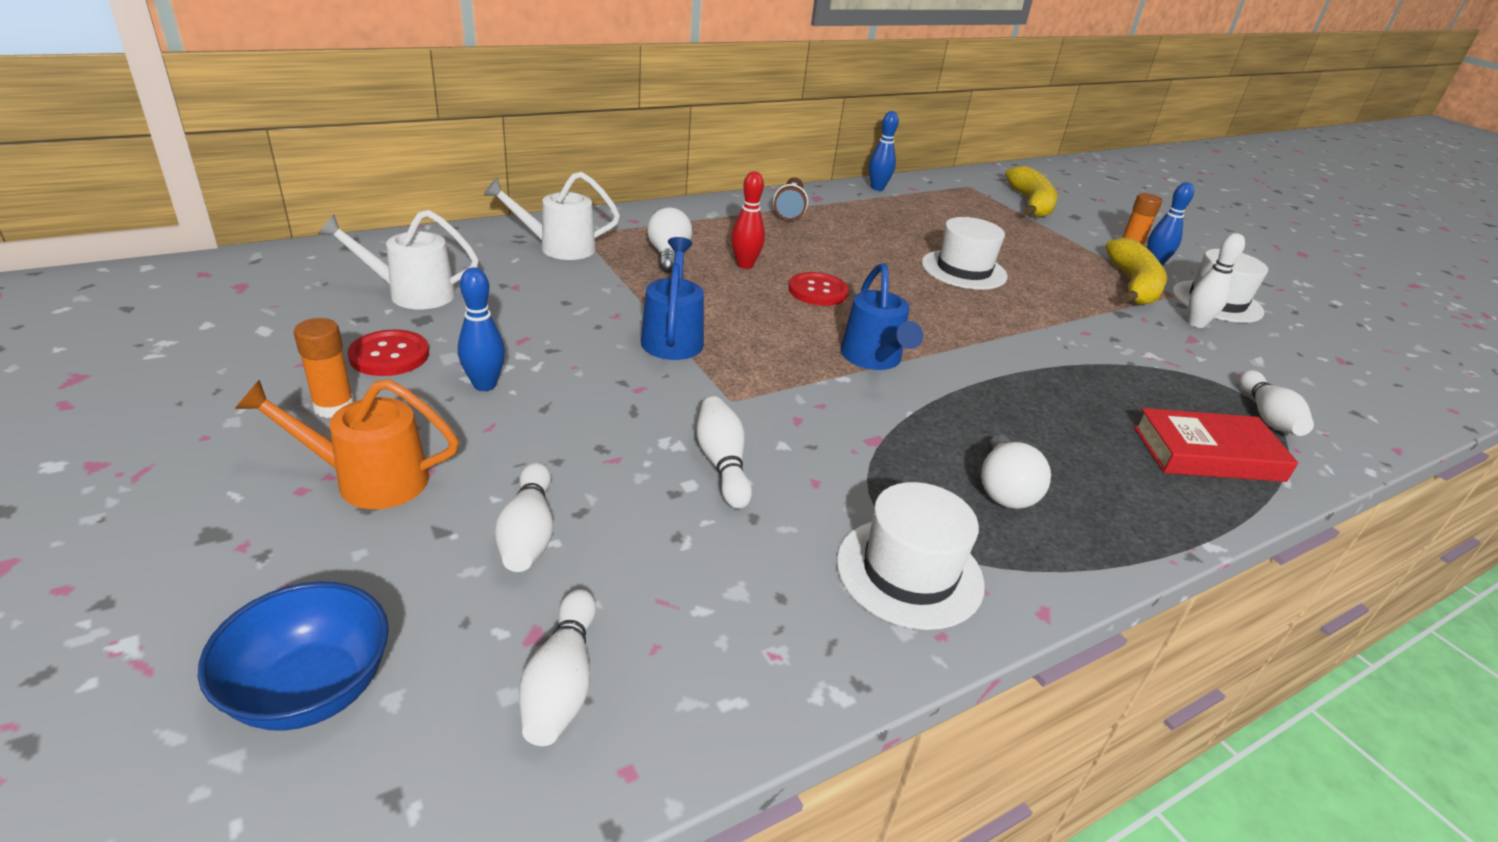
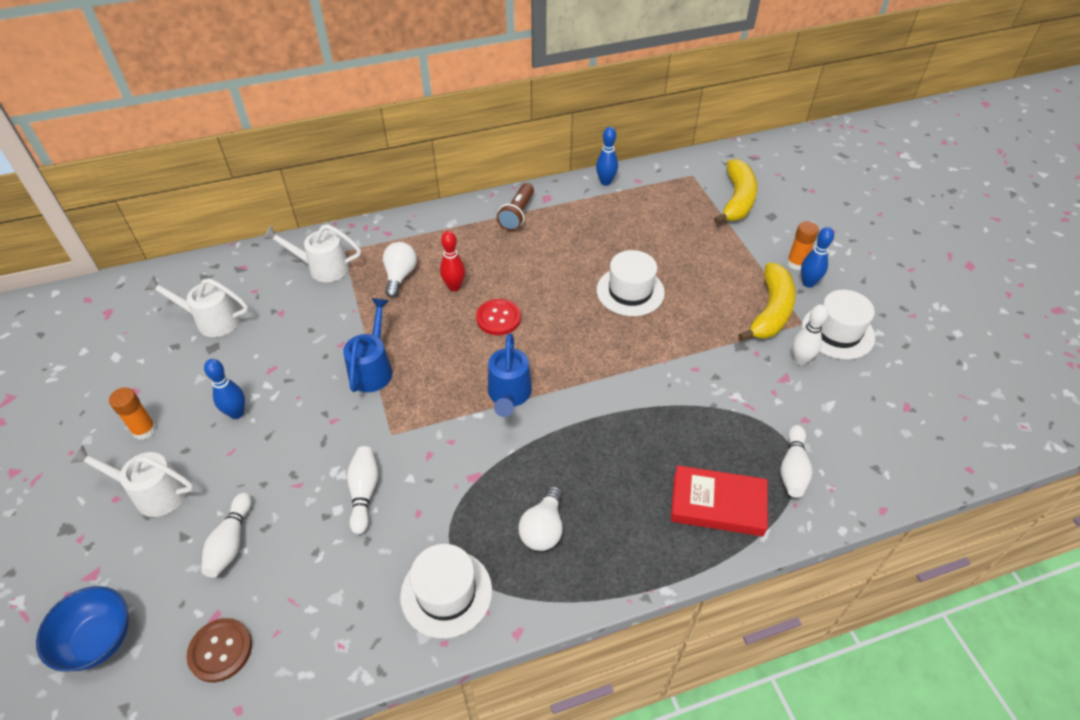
camera: 15 degrees right, 15 degrees up
orange watering can [235,379,459,509] -> white watering can [70,445,194,517]
red button [348,329,429,376] -> none
white bowling pin [519,589,596,746] -> brown button [186,618,252,682]

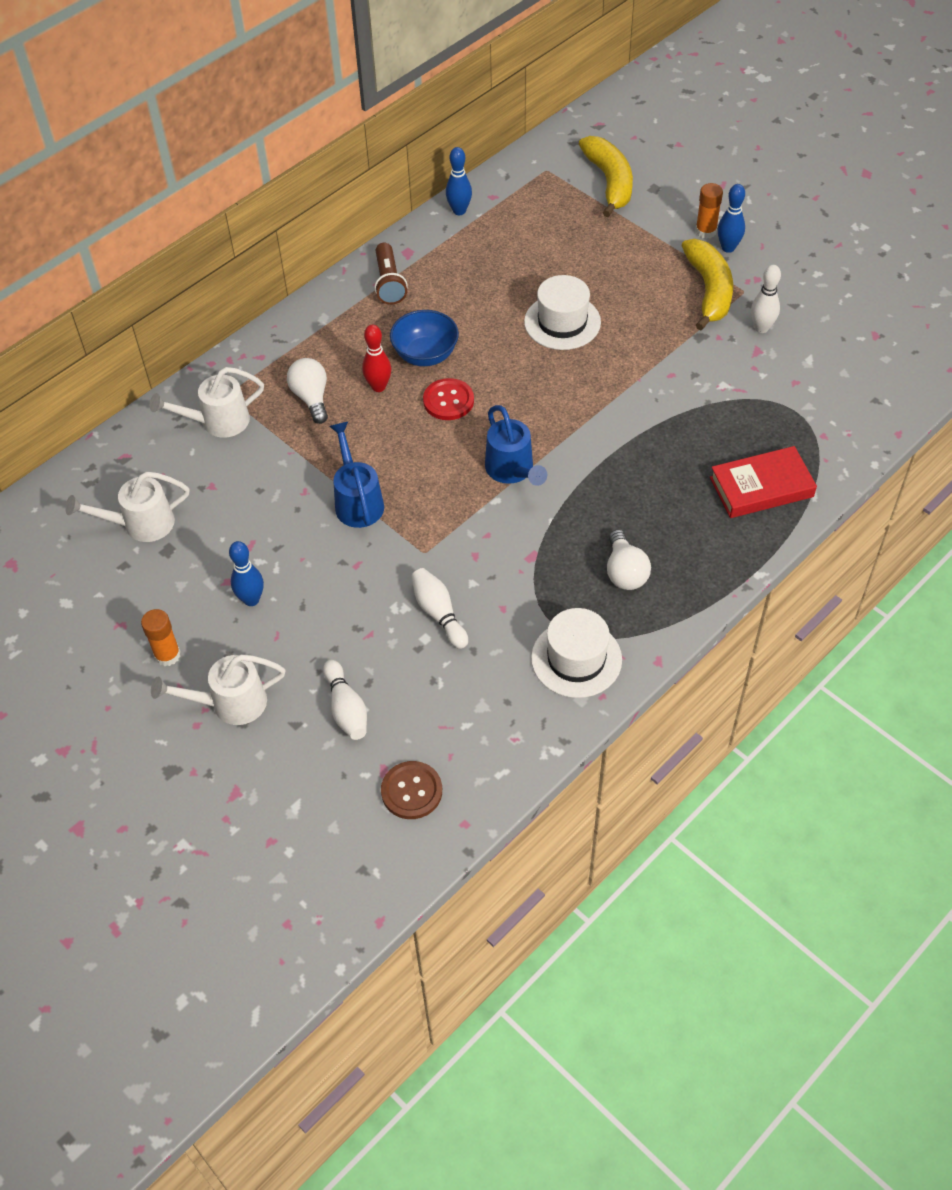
camera: 25 degrees left, 5 degrees up
blue bowl [36,586,129,672] -> blue bowl moved to [390,310,459,366]
white bowling pin [780,425,813,498] -> none
white hat [802,290,875,359] -> none

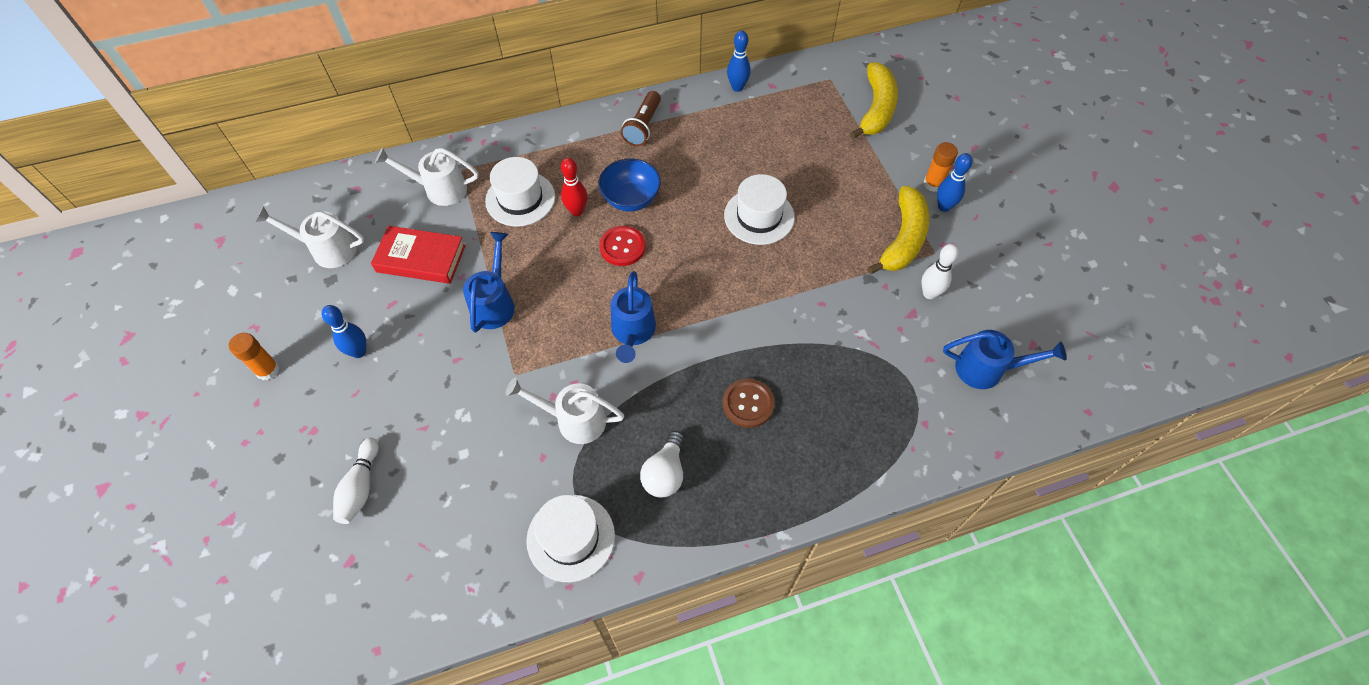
camera: 25 degrees right, 5 degrees up
white watering can [151,654,286,725] -> white watering can moved to [505,378,624,444]
white light bulb [287,358,328,424] -> white hat [485,157,555,226]
brown button [381,761,442,819] -> brown button moved to [723,379,774,428]
white bowling pin [411,568,468,649] -> none
red book [710,446,817,518] -> red book moved to [371,226,466,284]
none -> blue watering can [943,330,1066,389]

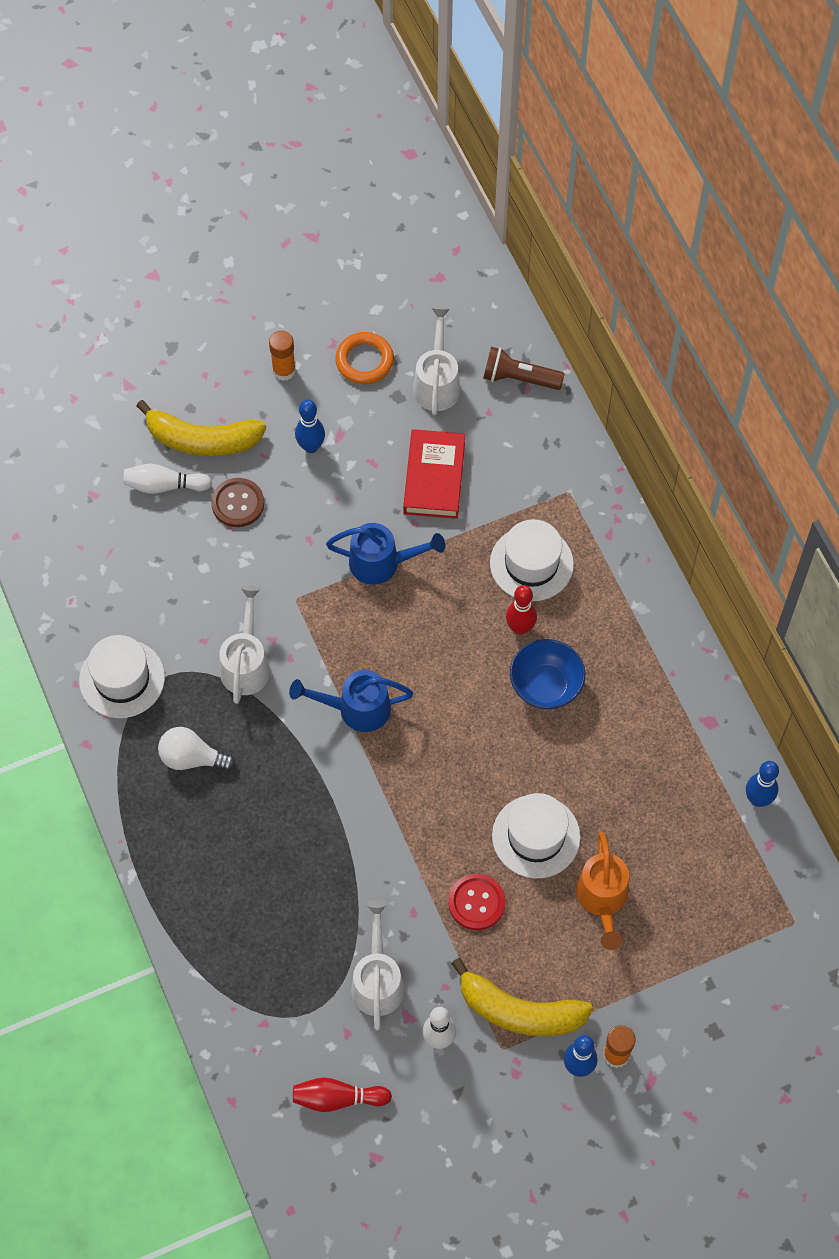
camera: 85 degrees right, 5 degrees up
white watering can [375,147,478,206] -> white watering can moved to [351,900,404,1030]
red button [599,226,646,266] -> red button moved to [448,874,505,930]
brown flashlight [621,91,661,146] -> brown flashlight moved to [483,347,565,390]
brown button [723,379,774,428] -> brown button moved to [211,478,264,527]
yellow banana [850,62,898,139] -> yellow banana moved to [136,400,266,456]
blue watering can [943,330,1066,389] -> red bowling pin [293,1078,392,1112]
none -> orange ring [335,332,394,384]
none -> orange watering can [576,832,629,950]

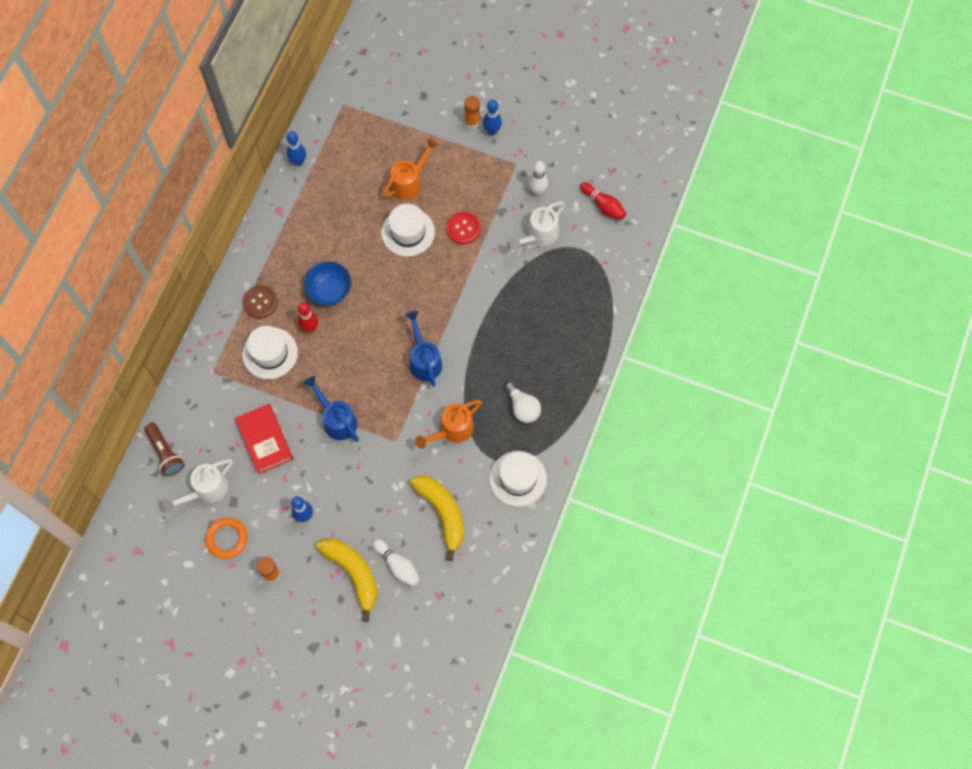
camera: 135 degrees left, 5 degrees up
brown button [211,478,264,527] -> brown button moved to [242,285,278,319]
white watering can [219,585,270,704] -> orange watering can [415,400,482,449]
blue watering can [289,670,413,732] -> blue watering can turned 150 degrees counterclockwise [406,311,442,387]
red book [403,429,465,519] -> red book turned 75 degrees counterclockwise [235,404,293,474]
yellow banana [451,958,593,1037] -> yellow banana moved to [410,475,464,561]

